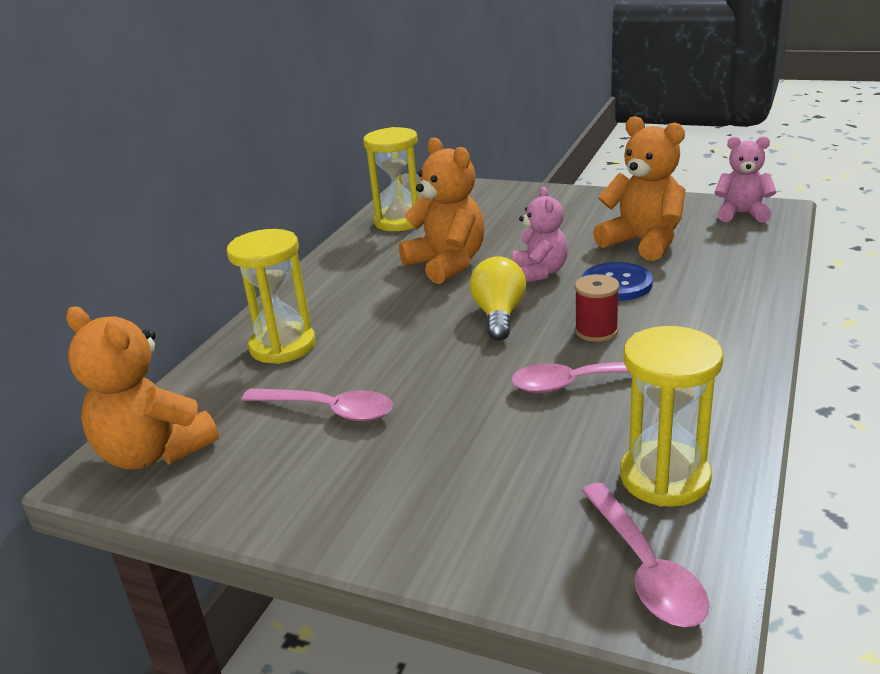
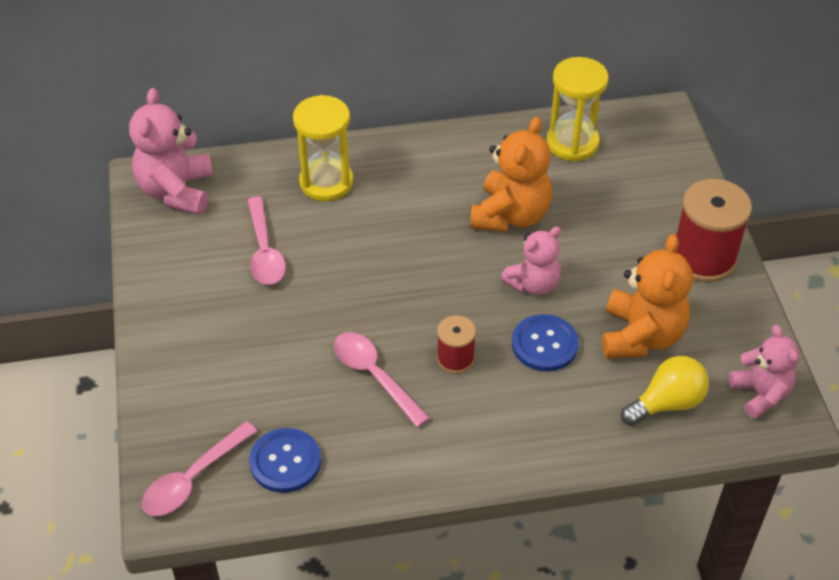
camera: 55 degrees right, 20 degrees up
orange teddy bear [66,306,219,470] -> pink teddy bear [129,88,213,215]
yellow light bulb [470,256,526,341] -> yellow light bulb moved to [621,356,709,426]
yellow hourglass [620,326,724,507] -> blue button [249,428,321,493]
none -> red spool [676,179,752,282]

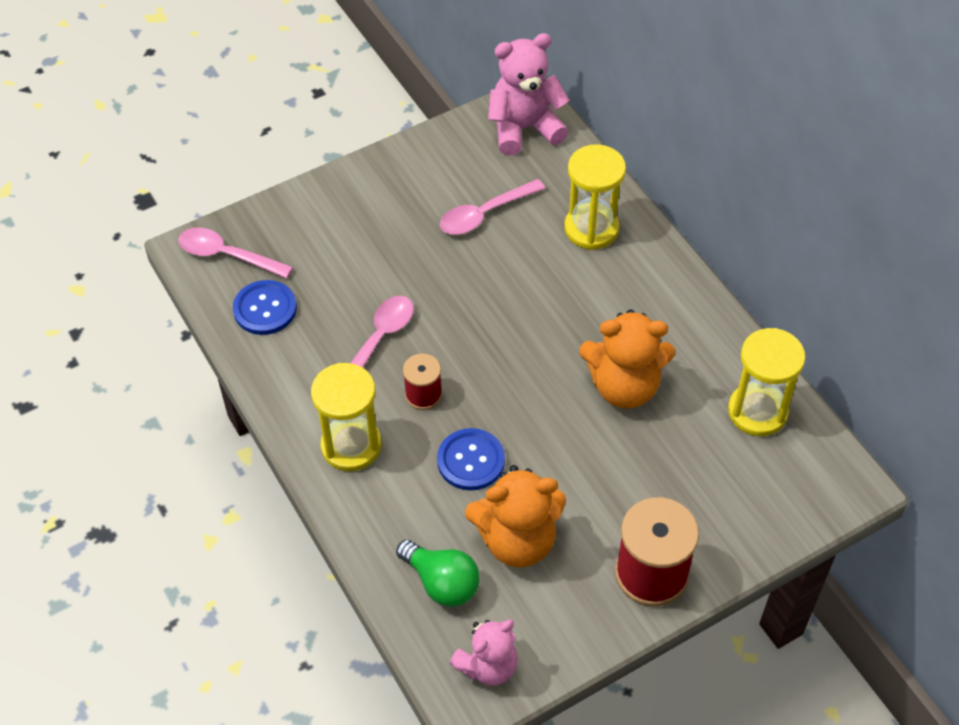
camera: 70 degrees right, 5 degrees up
pink teddy bear [501,226,561,295] -> none
yellow light bulb [621,356,709,426] -> green light bulb [396,539,480,607]
none -> yellow hourglass [311,363,382,471]

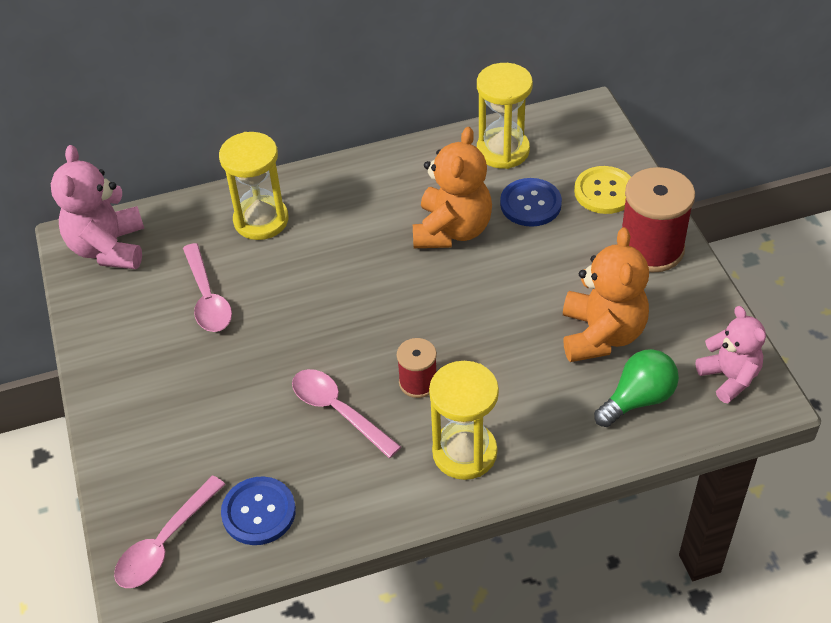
camera: 75 degrees left, 5 degrees down
blue button [437,428,505,490] -> blue button moved to [500,178,562,227]
none -> yellow button [574,166,631,214]

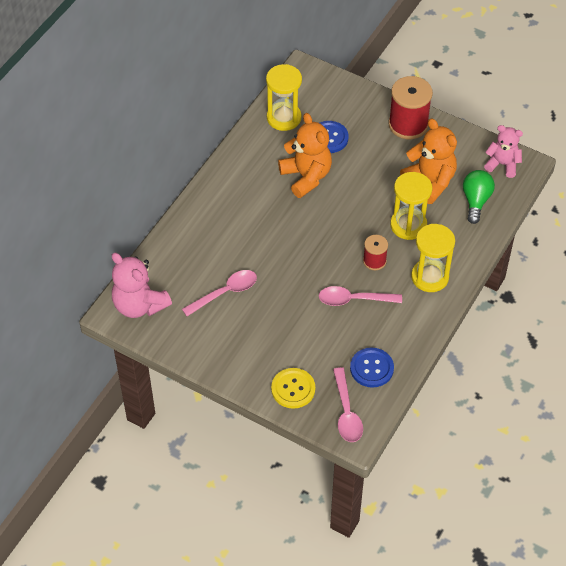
camera: 45 degrees left, 5 degrees up
pink spoon [183,243,232,332] -> pink spoon turned 60 degrees counterclockwise [182,270,257,316]
yellow hourglass [219,132,288,240] -> yellow hourglass moved to [390,172,432,240]
yellow button [574,166,631,214] -> yellow button moved to [271,368,315,409]

